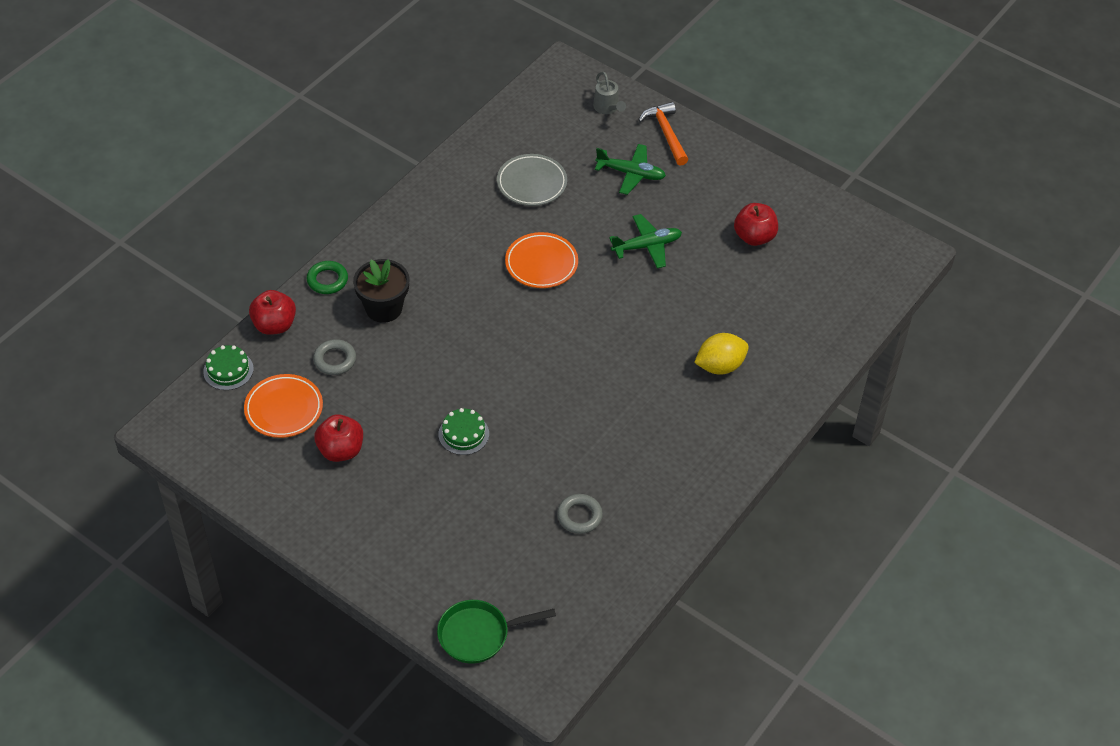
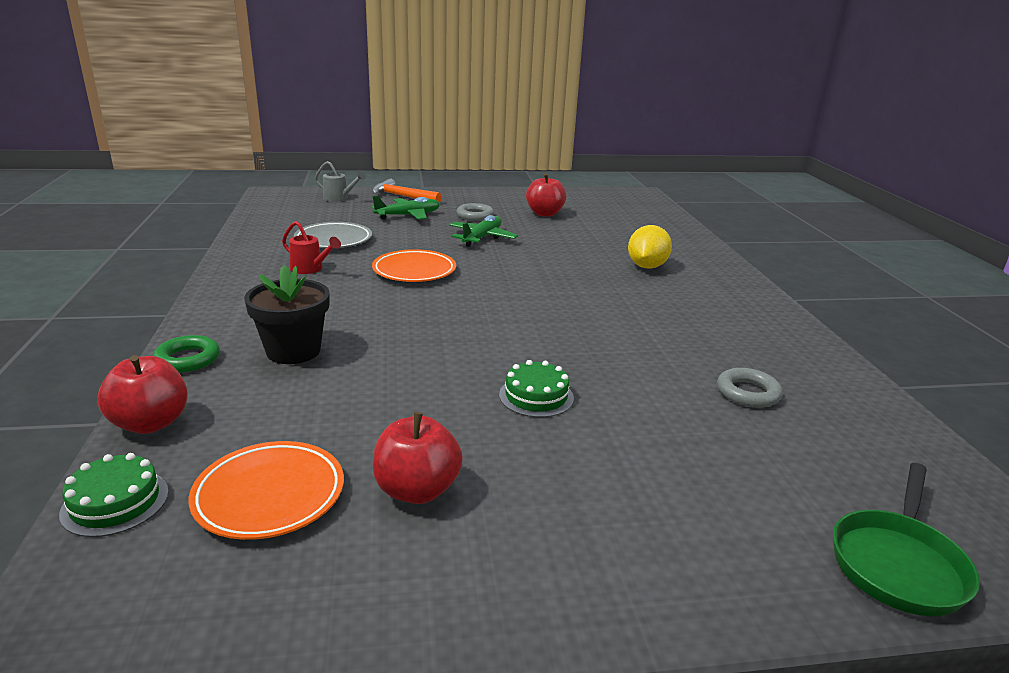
camera: 45 degrees left, 25 degrees down
grey ring [313,339,356,375] -> grey ring moved to [456,203,494,221]
none -> red watering can [282,221,341,274]

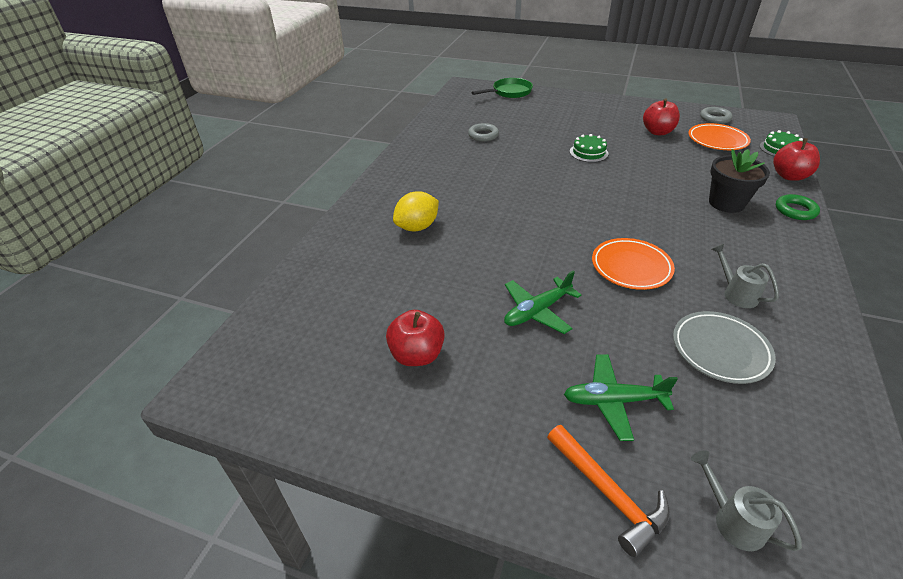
camera: 150 degrees left, 15 degrees up
red watering can [282,221,341,274] -> grey watering can [712,244,779,308]
grey ring [456,203,494,221] -> grey ring moved to [700,107,733,124]

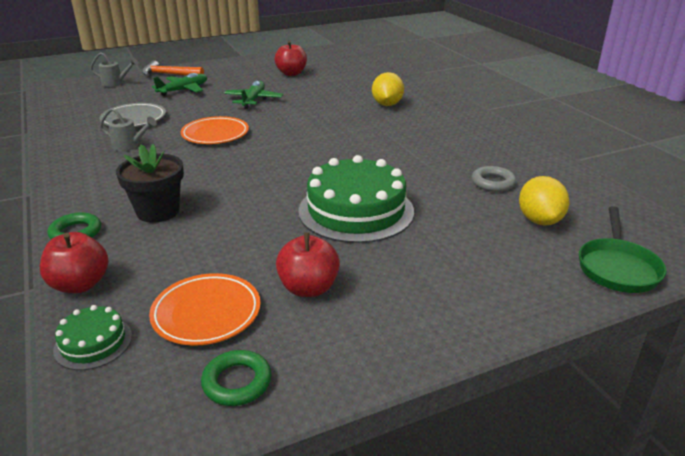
camera: 135 degrees right, 10 degrees down
green cake [570,134,608,162] -> green cake [298,155,414,243], size x2.12
grey ring [700,107,733,124] -> green ring [201,350,272,406]
none -> yellow lemon [519,176,569,226]

